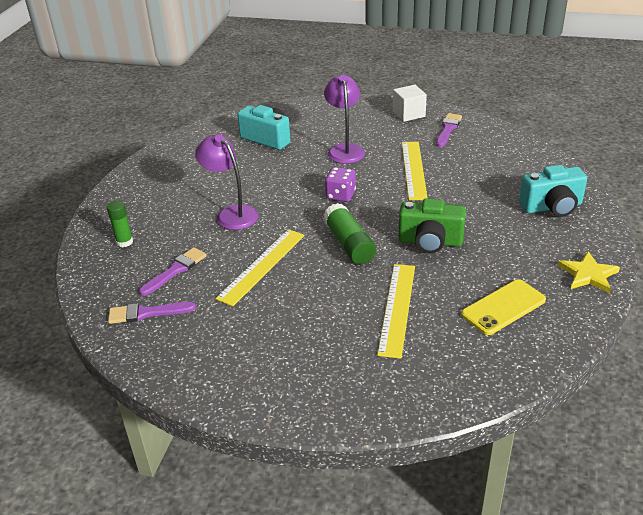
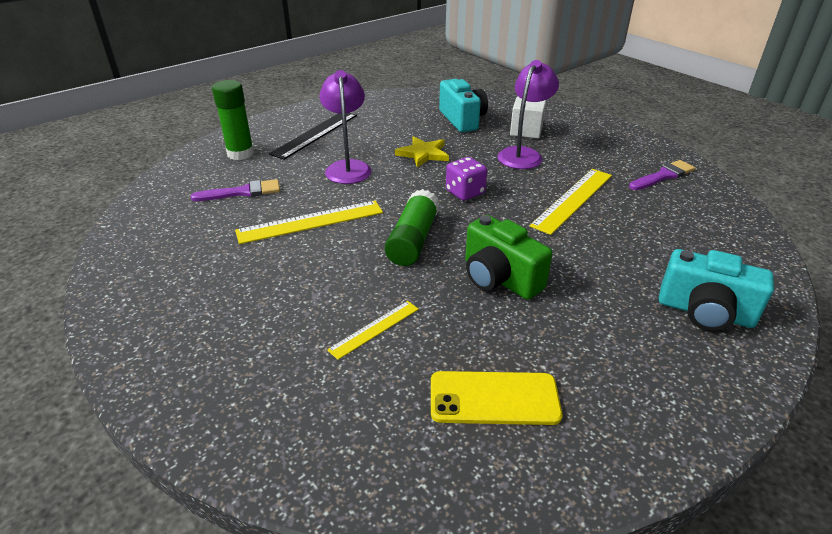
camera: 35 degrees right, 0 degrees up
green glue stick [107,201,133,247] -> green glue stick [212,80,254,160], size x1.56
purple brush [108,302,196,324] -> none
yellow ruler [377,264,415,359] -> yellow ruler [327,301,419,360], size x0.57
white cube [393,85,427,122] -> white cube moved to [510,96,546,139]
yellow star [558,251,620,293] -> yellow star moved to [395,136,449,168]
none -> black ruler [269,113,357,160]

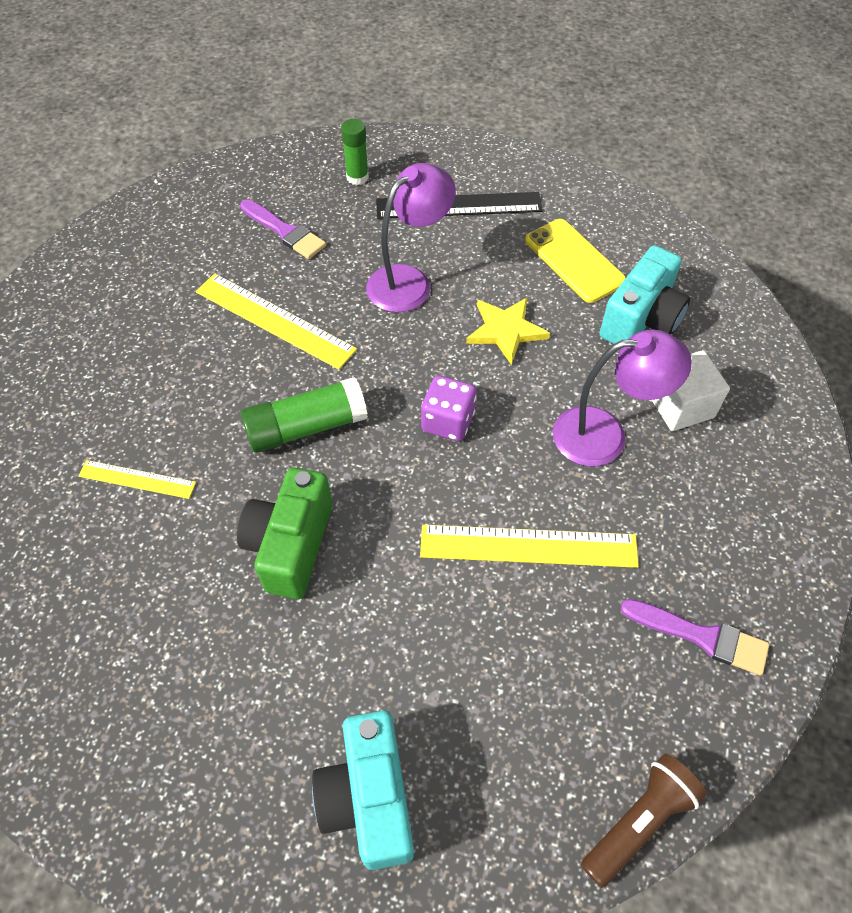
camera: 55 degrees right, 20 degrees up
green glue stick [212,80,254,160] -> green glue stick [341,119,369,185], size x0.64
yellow phone [431,371,562,425] -> yellow phone moved to [525,219,626,303]
none -> brown flashlight [581,754,707,888]

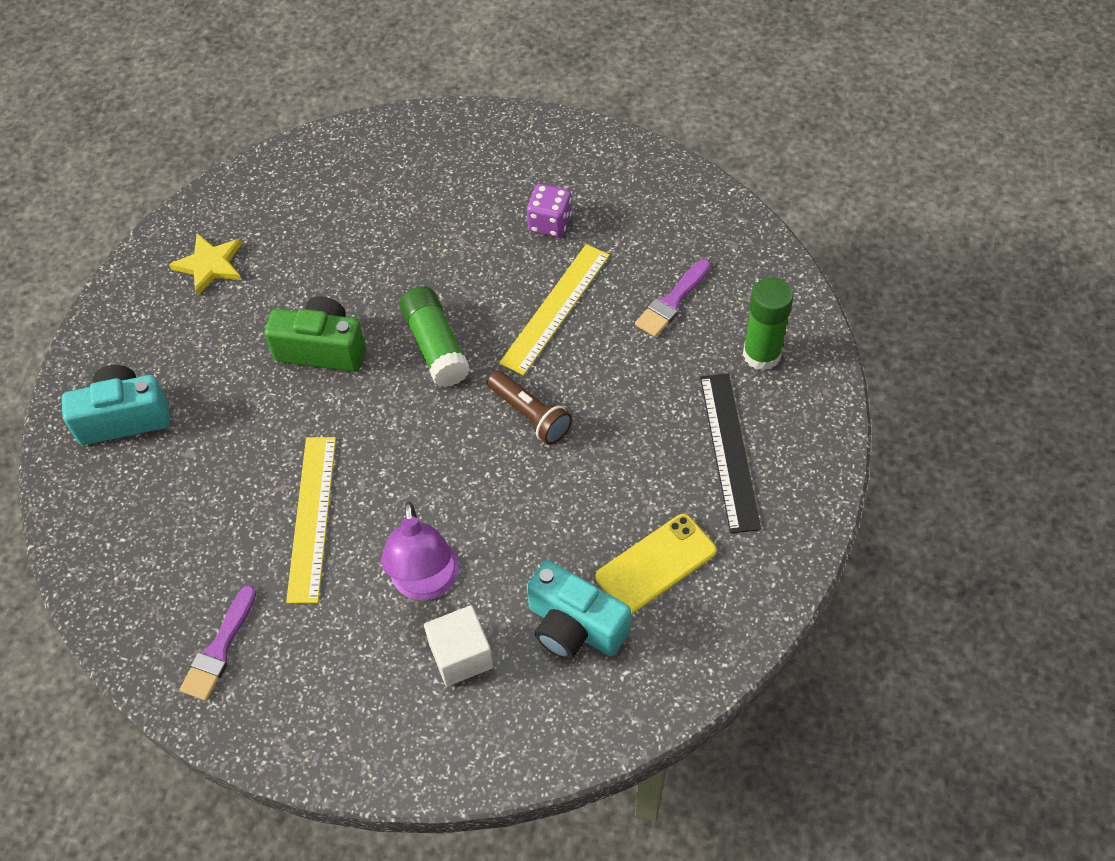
camera: 90 degrees right, 0 degrees up
yellow ruler [78,460,196,499] -> none
green glue stick [341,119,369,185] -> green glue stick [743,277,794,371], size x1.56
purple lamp [366,163,456,313] -> none
purple dice [421,375,477,441] -> purple dice moved to [527,184,572,237]
yellow star [466,298,550,365] -> yellow star moved to [169,233,242,296]
brown flashlight [581,754,707,888] -> brown flashlight moved to [487,370,572,445]

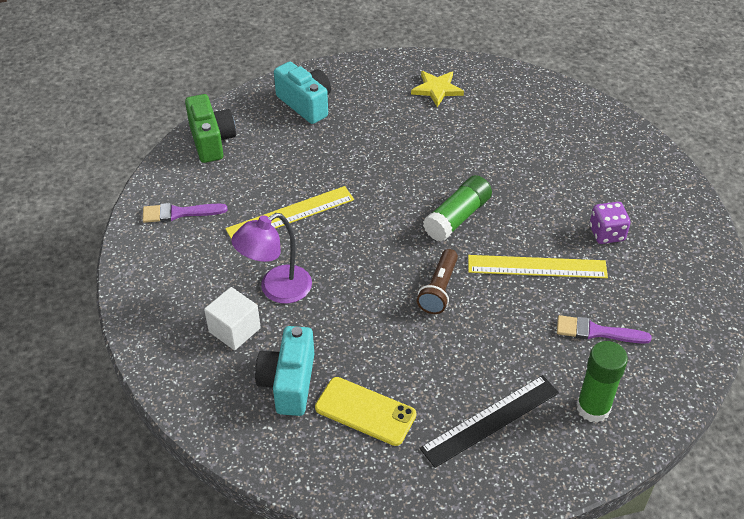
camera: 60 degrees right, 10 degrees down
green camera [265,296,366,372] -> green camera moved to [185,94,236,163]

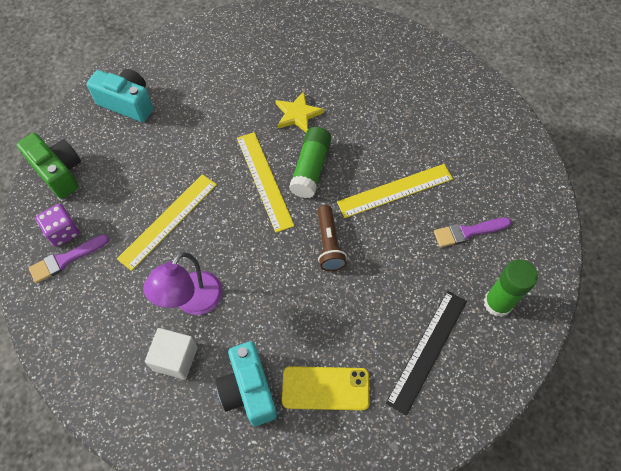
camera: 25 degrees left, 15 degrees up
yellow star [411,71,464,107] -> yellow star moved to [275,91,324,132]
purple dice [590,202,631,244] -> purple dice moved to [36,204,80,247]
none -> yellow ruler [237,132,295,233]

